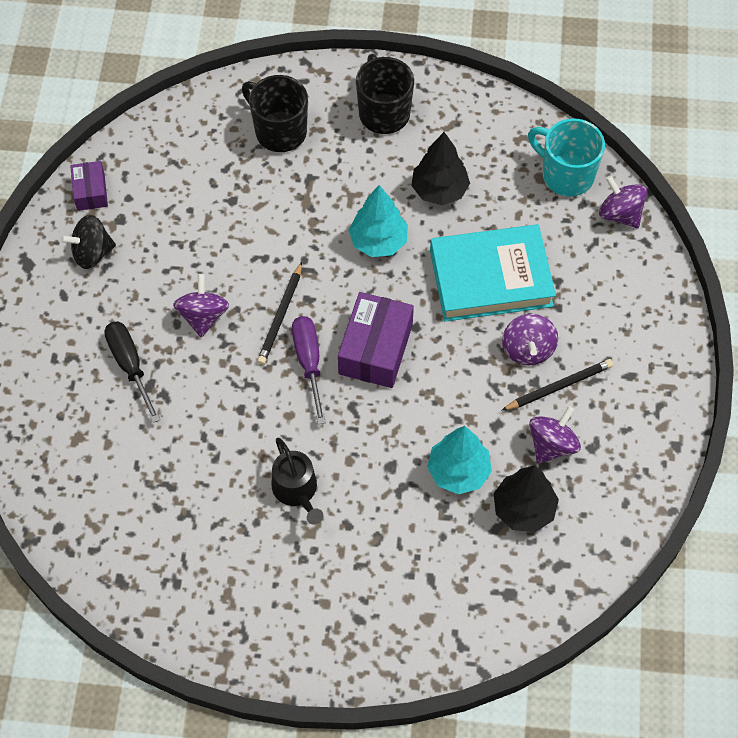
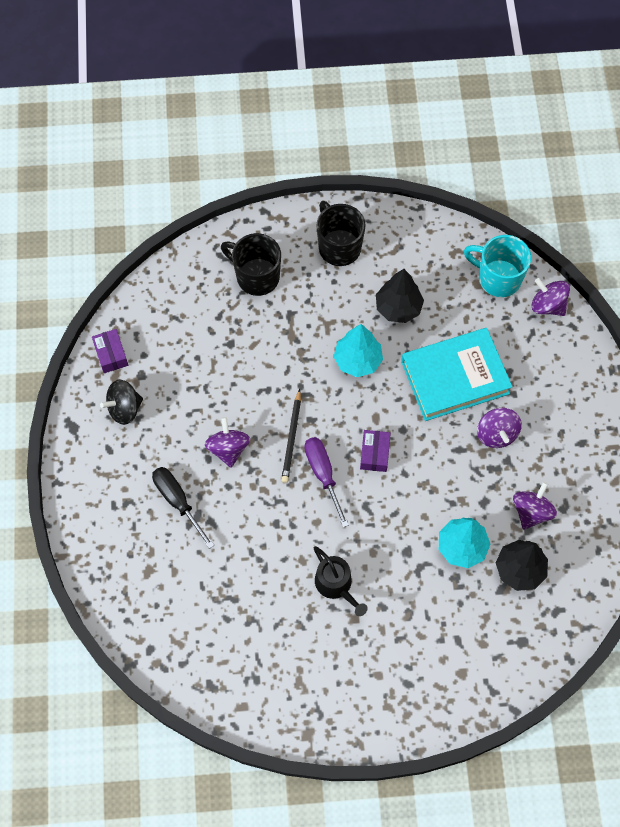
camera: 10 degrees left, 5 degrees up
purple box [338,292,414,388] -> purple box [360,430,391,472], size x0.57
black pencil [502,359,613,410] -> none

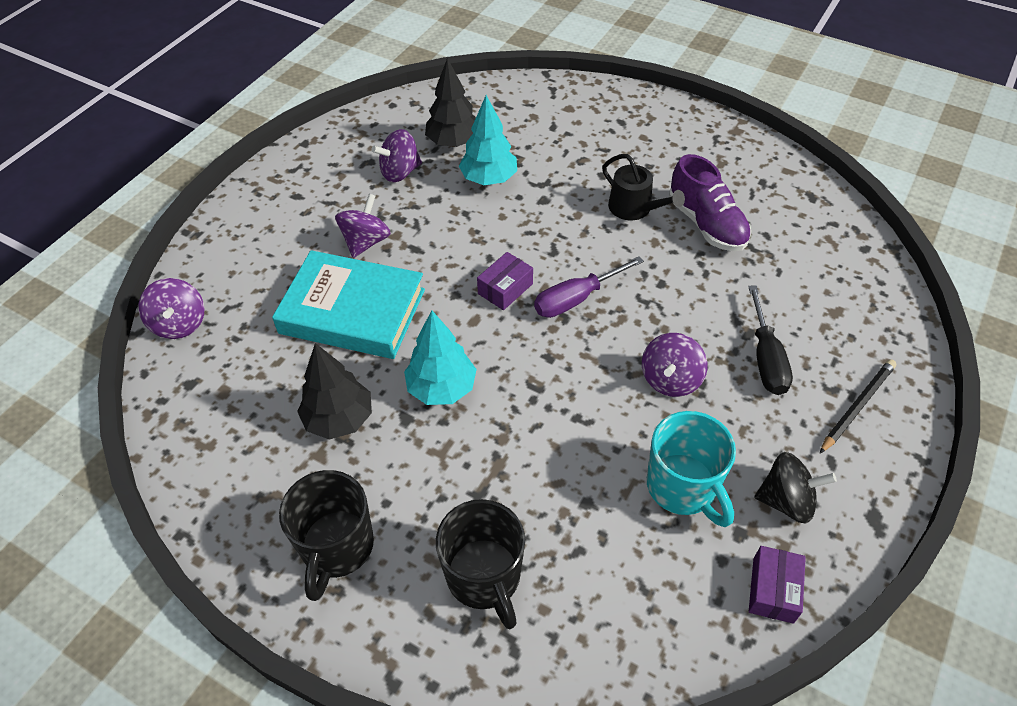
camera: 145 degrees left, 15 degrees down
black pencil [281,389,301,483] -> black pencil moved to [820,359,896,454]
purple screwdriver [304,437,349,527] -> purple screwdriver turned 45 degrees clockwise [534,256,644,318]
black watering can [314,546,368,616] -> black watering can turned 135 degrees clockwise [602,154,685,220]
turquoise mug [464,235,531,297] -> turquoise mug moved to [647,411,736,527]
none -> purple shoe [669,154,751,251]

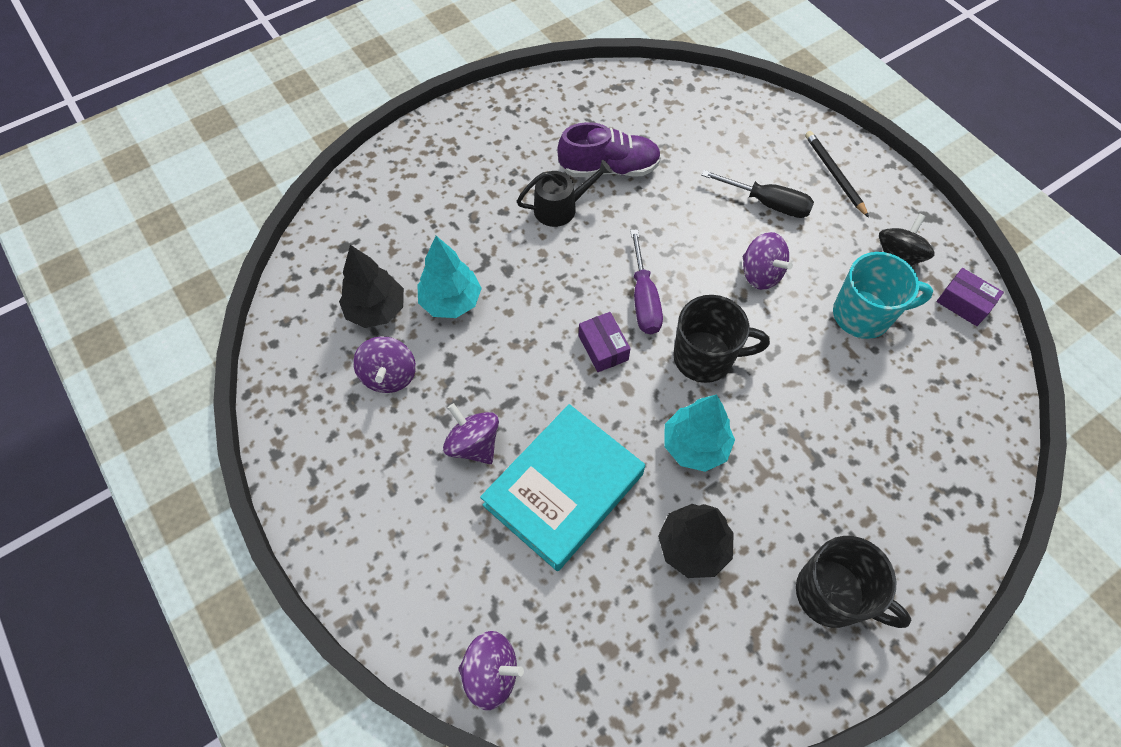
camera: 65 degrees left, 10 degrees up
black mug [436,499,525,629] -> black mug moved to [673,295,770,383]

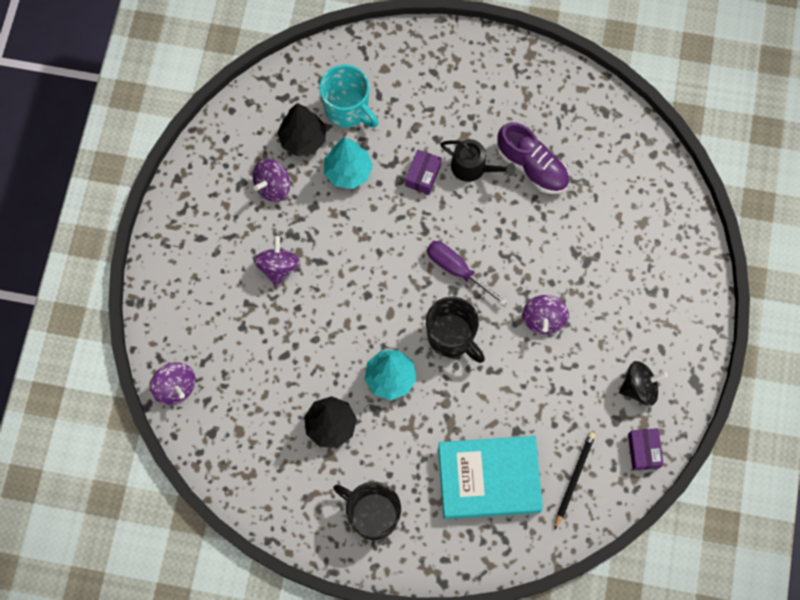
camera: 45 degrees right, 10 degrees up
turquoise book [480,404,645,571] -> turquoise book moved to [438,436,543,519]
purple box [579,312,631,372] -> purple box moved to [405,150,442,195]
purple screwdriver [630,229,663,334] -> purple screwdriver turned 90 degrees clockwise [427,241,508,306]
black screwdriver [701,170,814,218] -> none
black mug [796,536,911,628] -> black mug turned 135 degrees clockwise [333,482,401,540]
black pencil [805,131,869,218] -> black pencil moved to [554,432,596,530]
turquoise mug [833,252,933,339] -> turquoise mug moved to [319,65,379,128]

